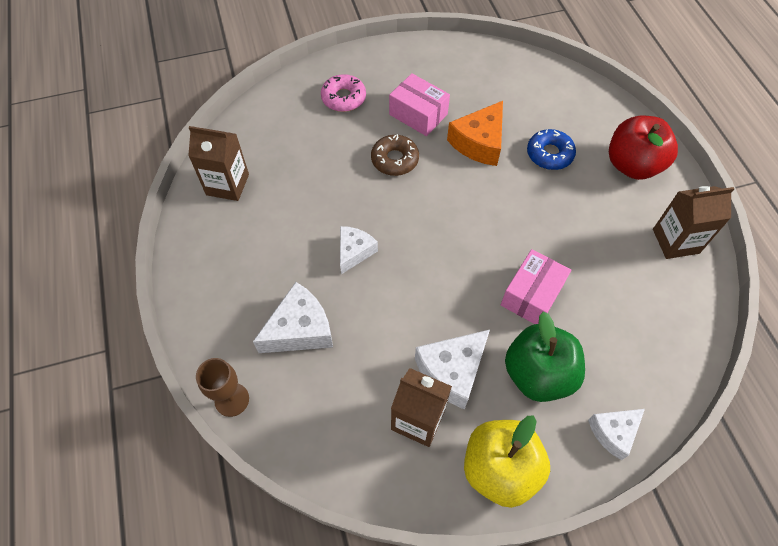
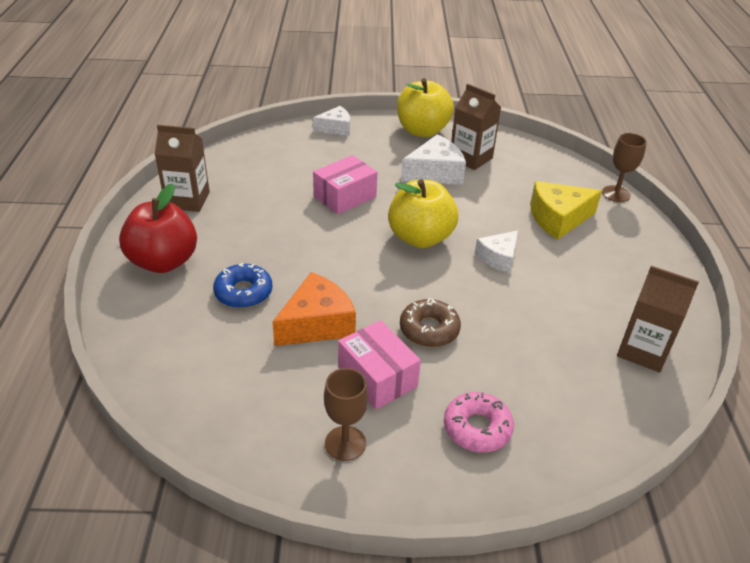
camera: 165 degrees left, 20 degrees down
white cheese [253,282,333,353] -> yellow cheese [530,181,602,240]
green apple [505,311,585,402] -> none
none -> brown goblet [324,368,368,461]
none -> yellow apple [388,179,458,248]

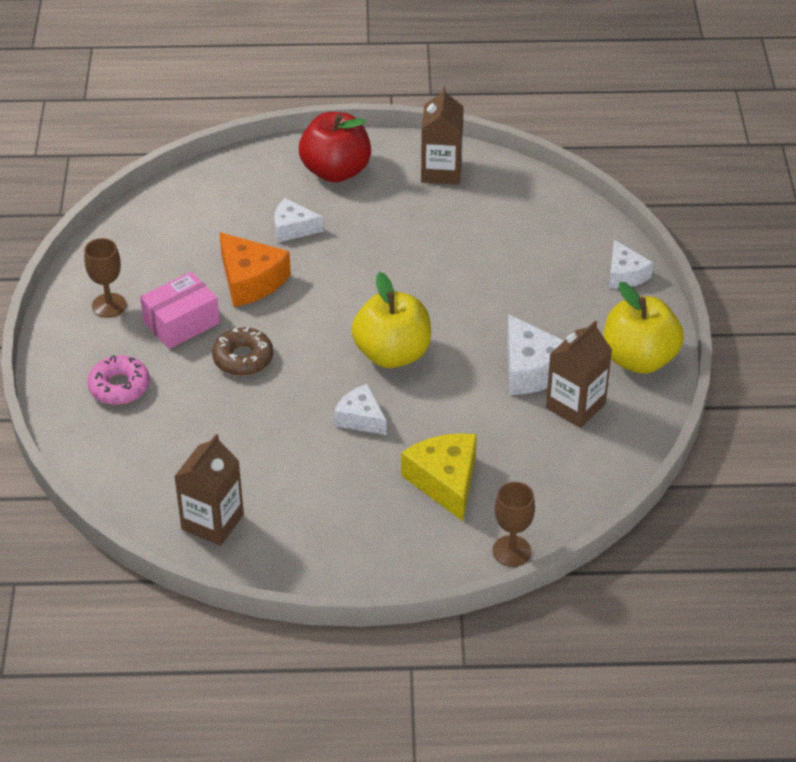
camera: 90 degrees right, 5 degrees up
blue donut [213,263,273,308] -> white cheese [274,198,324,243]
pink box [313,155,377,214] -> none

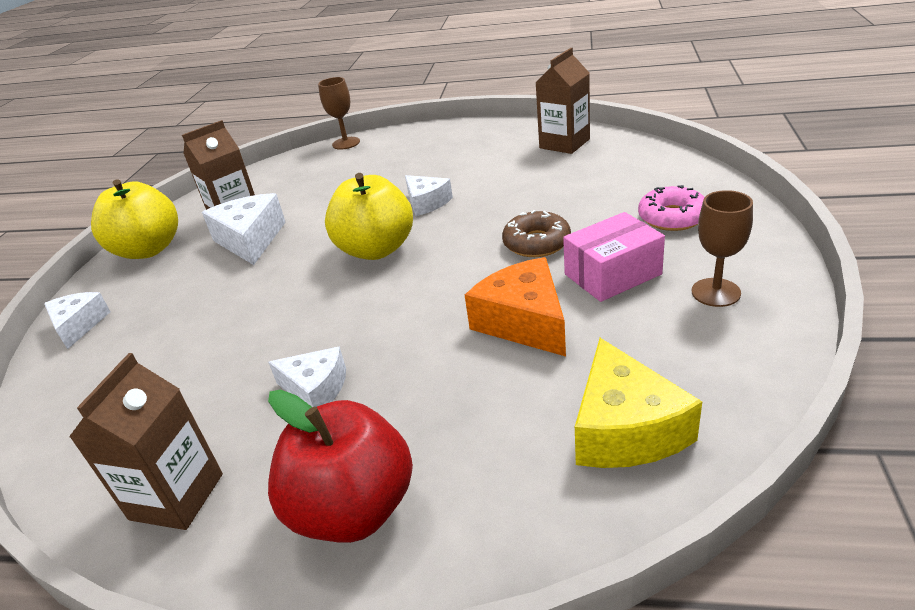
camera: 165 degrees left, 10 degrees down
white cheese [274,198,324,243] -> white cheese moved to [268,347,346,407]
yellow cheese [401,433,477,521] -> yellow cheese moved to [575,338,702,468]

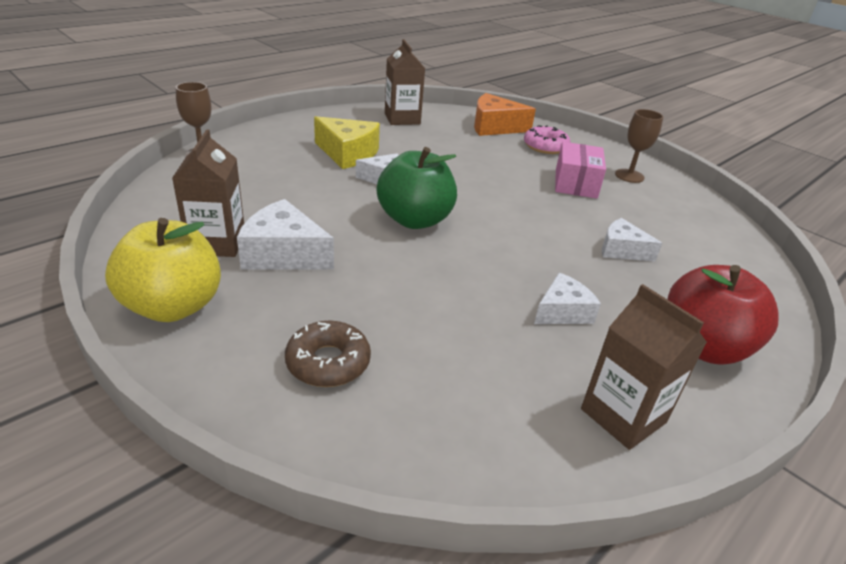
camera: 60 degrees left, 0 degrees up
white cheese [44,292,110,349] -> white cheese moved to [602,218,662,262]
yellow apple [325,173,413,260] -> green apple [377,147,457,229]
orange cheese [465,257,566,356] -> orange cheese moved to [474,93,536,136]
brown donut [502,210,571,257] -> brown donut moved to [285,321,371,387]
yellow cheese [575,338,702,468] -> yellow cheese moved to [314,116,380,169]

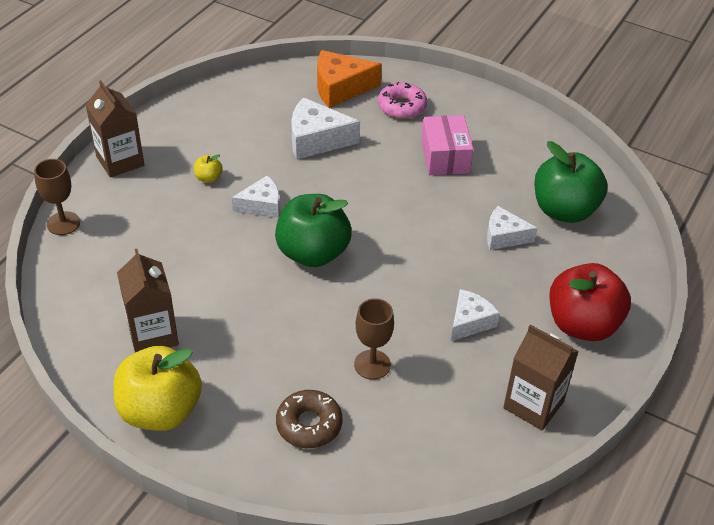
camera: 15 degrees left, 10 degrees up
white cheese [237,199,334,270] -> white cheese moved to [291,97,360,160]
yellow cheese [314,116,380,169] -> yellow apple [194,154,223,183]
brown carton [385,39,425,125] -> brown carton moved to [86,80,144,178]
brown goblet [615,109,663,183] -> brown goblet moved to [354,298,394,380]
none -> green apple [534,141,607,223]

